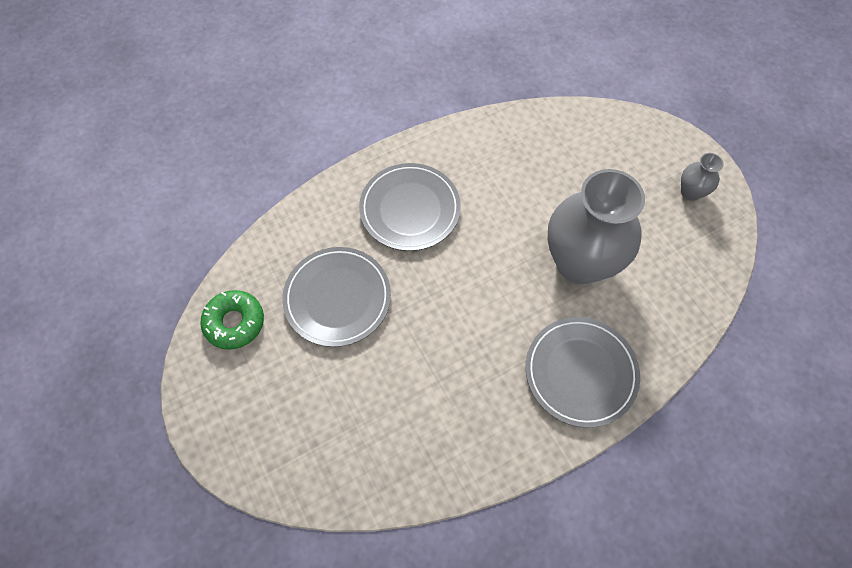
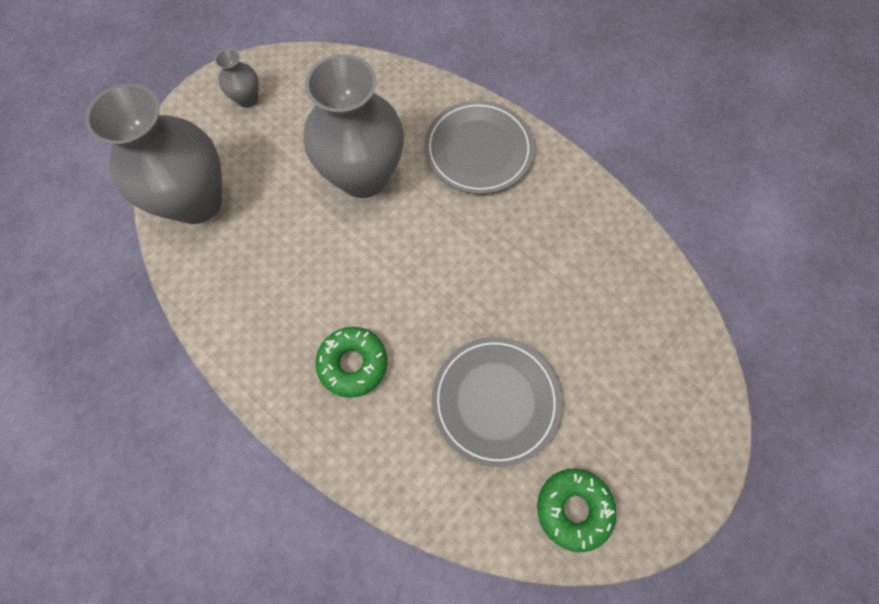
camera: 110 degrees left, 5 degrees up
grey plate [359,163,461,251] -> green donut [315,327,387,398]
none -> grey vase [85,83,222,224]

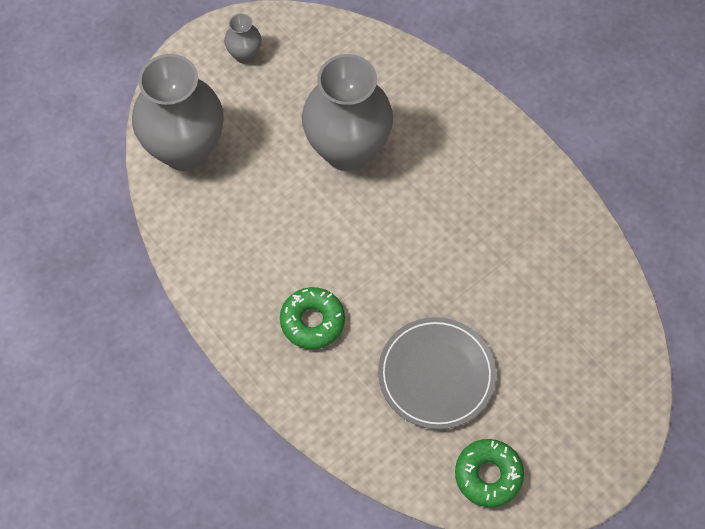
camera: 10 degrees right, 5 degrees down
grey plate [425,100,534,194] -> none

